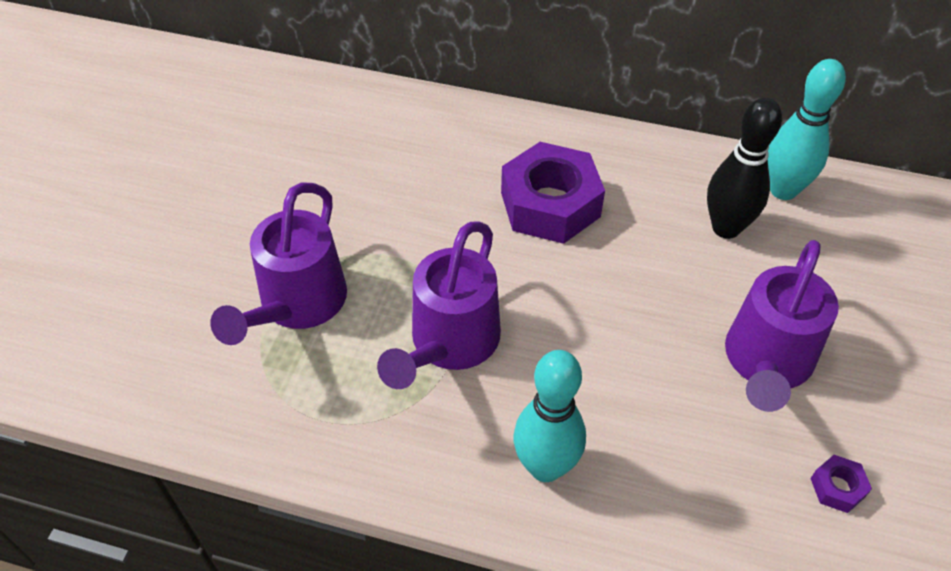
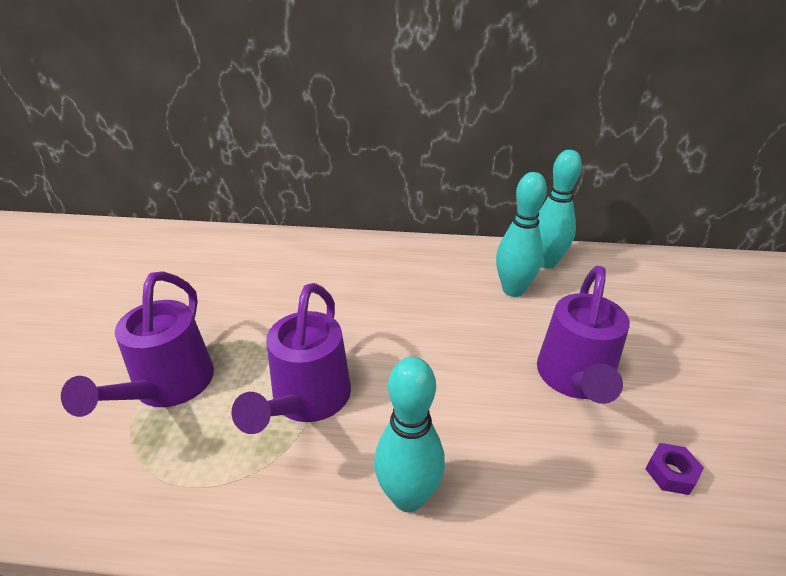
camera: 10 degrees left, 15 degrees down
purple nut [501,142,605,244] -> none
black bowling pin [707,97,782,239] -> turquoise bowling pin [496,172,547,297]

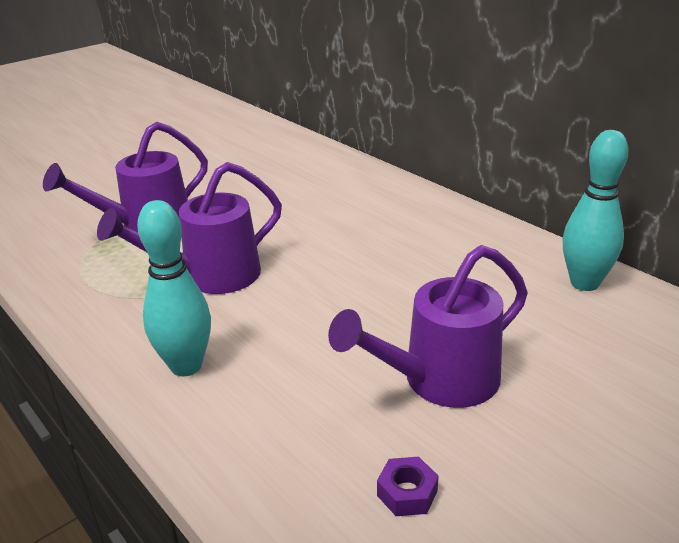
camera: 45 degrees right, 5 degrees down
turquoise bowling pin [496,172,547,297] -> none

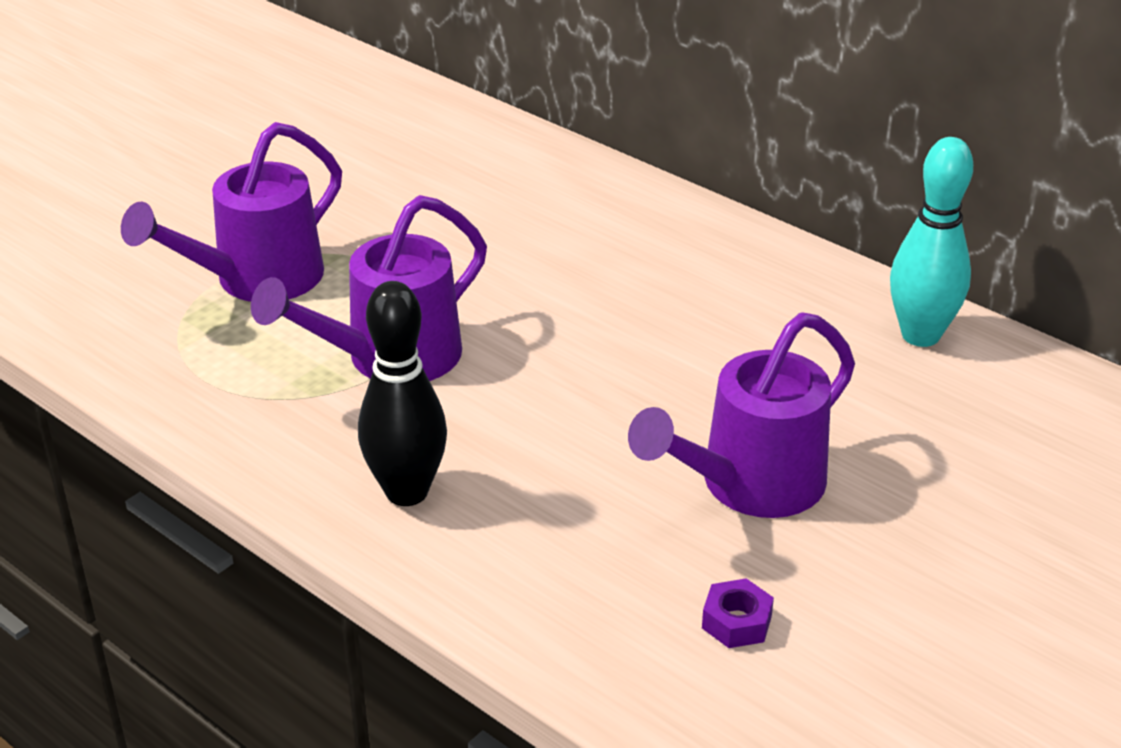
camera: 10 degrees left, 5 degrees up
turquoise bowling pin [137,200,211,376] -> black bowling pin [358,281,447,506]

